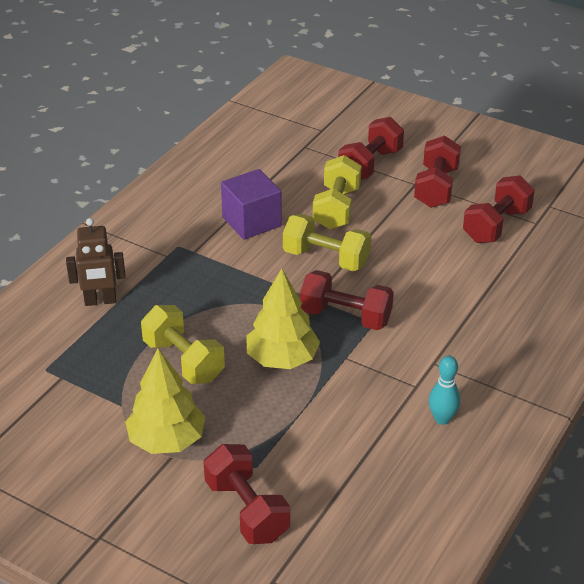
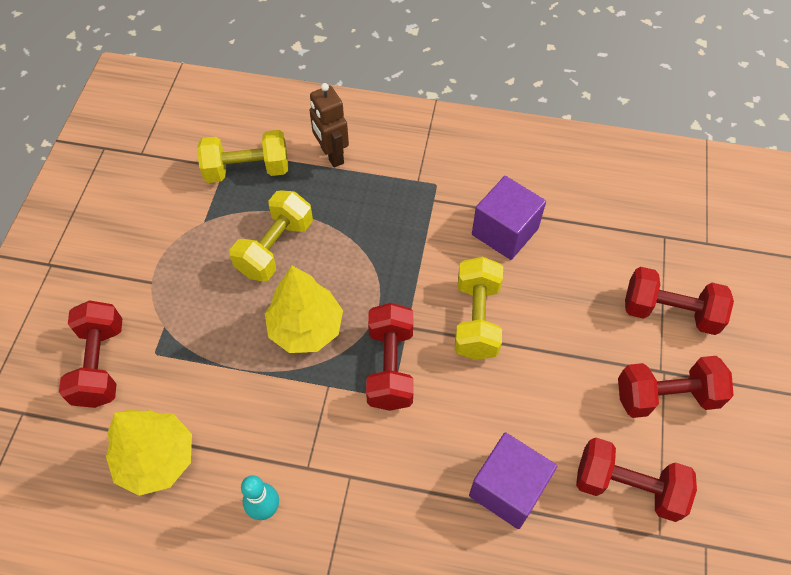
camera: 70 degrees right, 20 degrees up
yellow tree [125,348,205,454] -> yellow tree moved to [106,410,192,496]
red dumbbell [204,444,290,544] -> red dumbbell turned 45 degrees counterclockwise [59,300,122,408]
yellow dumbbell [313,155,361,230] -> yellow dumbbell moved to [197,130,288,183]
none -> purple cube [469,432,557,529]

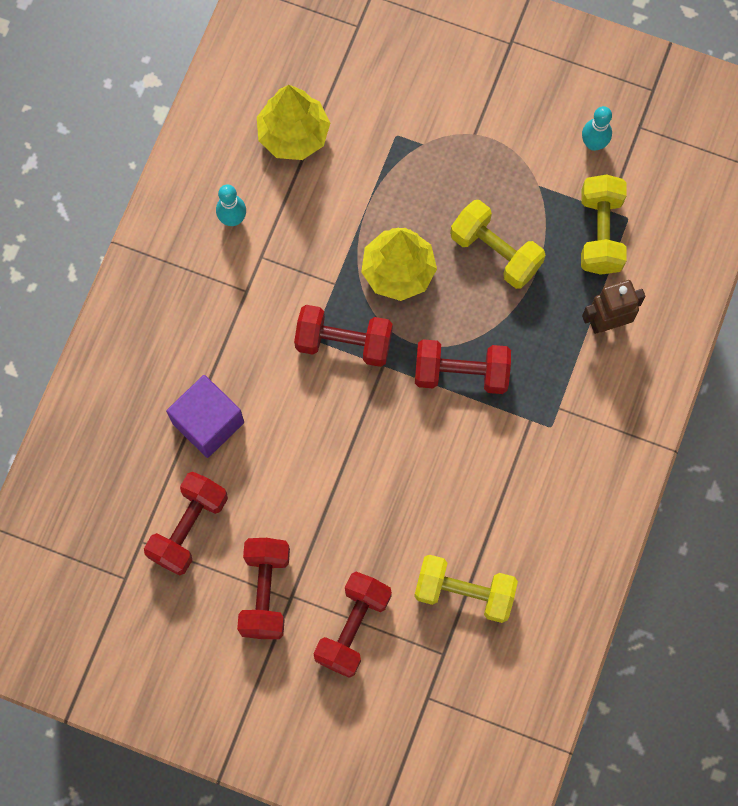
camera: 100 degrees right, 15 degrees up
red dumbbell [59,300,122,408] -> red dumbbell moved to [415,339,511,394]
yellow dumbbell [454,257,503,360] -> yellow dumbbell moved to [414,555,518,623]
purple cube [472,176,546,260] -> none
none -> turquoise bowling pin [582,106,612,151]

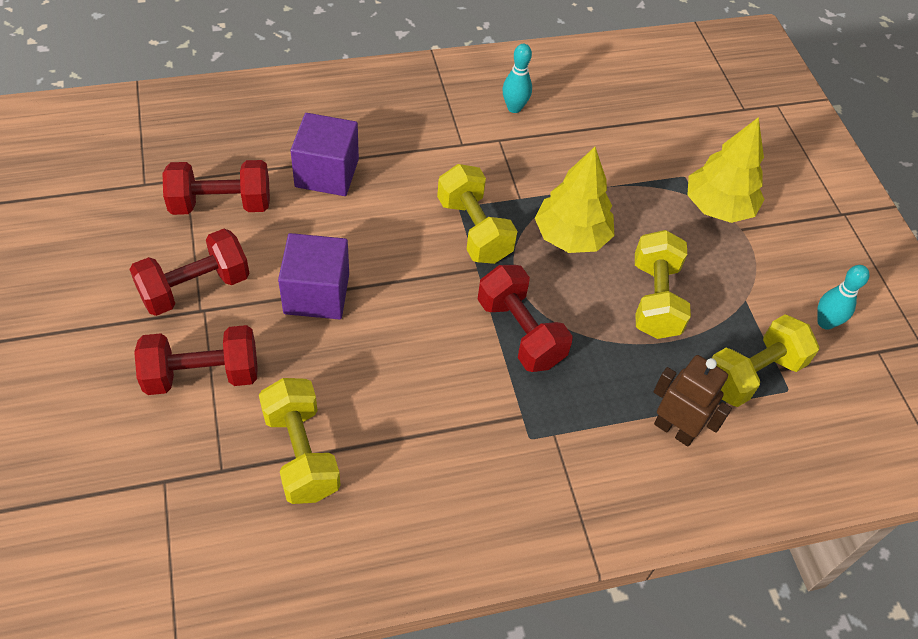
camera: 50 degrees right, 20 degrees down
yellow tree [257,85,330,160] -> yellow tree moved to [687,117,765,223]
red dumbbell [294,305,393,367] -> yellow dumbbell [437,164,518,264]
none -> purple cube [278,233,349,320]

